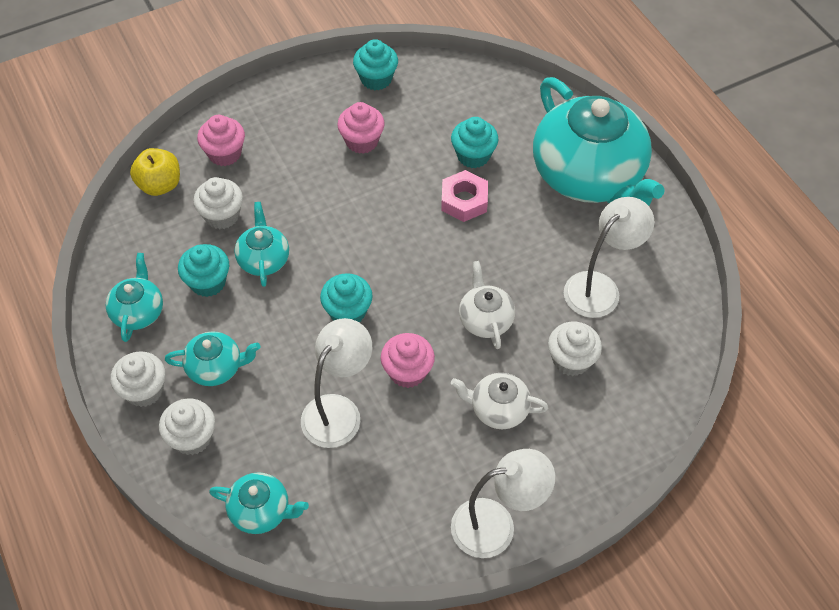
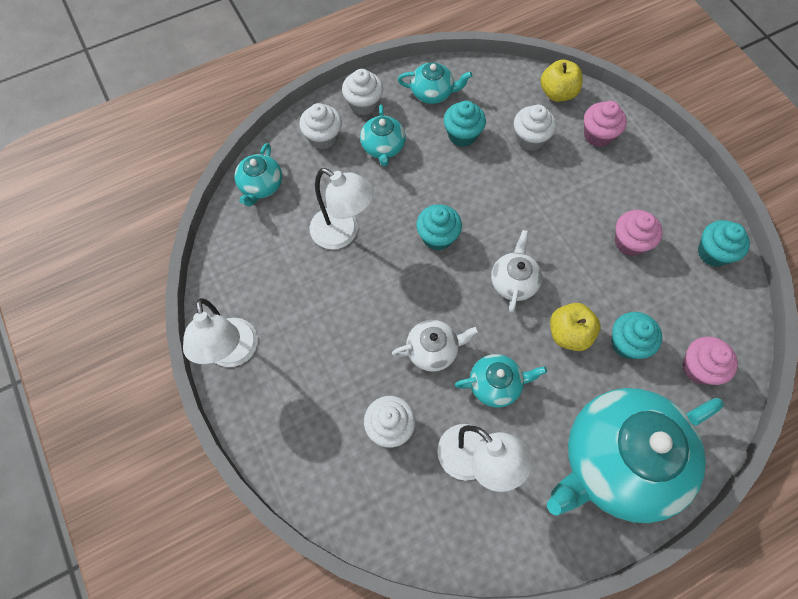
camera: 90 degrees right, 10 degrees up
turquoise teapot [234,202,289,287] -> turquoise teapot moved to [455,354,547,407]
pink cupcake [381,333,435,388] -> pink cupcake moved to [682,337,738,385]
pink nut [441,170,488,222] -> yellow apple [550,303,600,351]
white teapot [451,373,548,429] -> white teapot moved to [491,230,542,313]

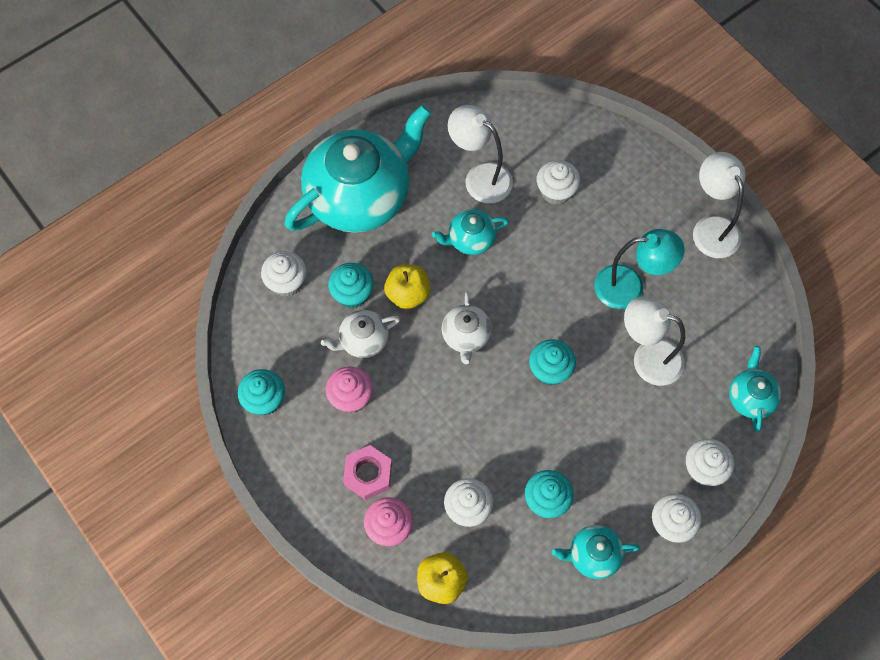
camera: 170 degrees right, 0 degrees up
turquoise teapot [360,104,406,166] -> none
white teapot [392,320,479,372] -> white teapot moved to [321,310,400,358]
pink cupcake [682,337,738,385] -> white cupcake [261,251,307,297]
none -> pink nut [343,445,392,500]
none -> turquoise lamp [594,229,685,309]

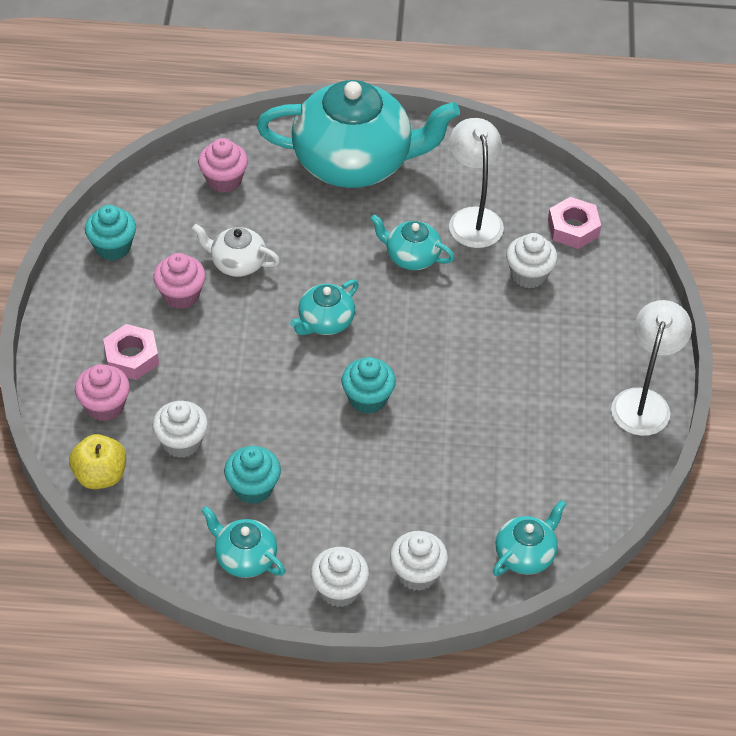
camera: 40 degrees right, 15 degrees down
white cupcake [261,251,307,297] -> pink cupcake [198,138,248,193]
turquoise cupcake [328,263,374,308] -> none
yellow apple [384,264,430,309] -> none
white teapot [442,291,491,364] -> turquoise teapot [290,279,359,335]
turquoise lamp [594,229,685,309] -> none
white lamp [624,296,685,386] -> none
none -> pink nut [548,197,601,249]

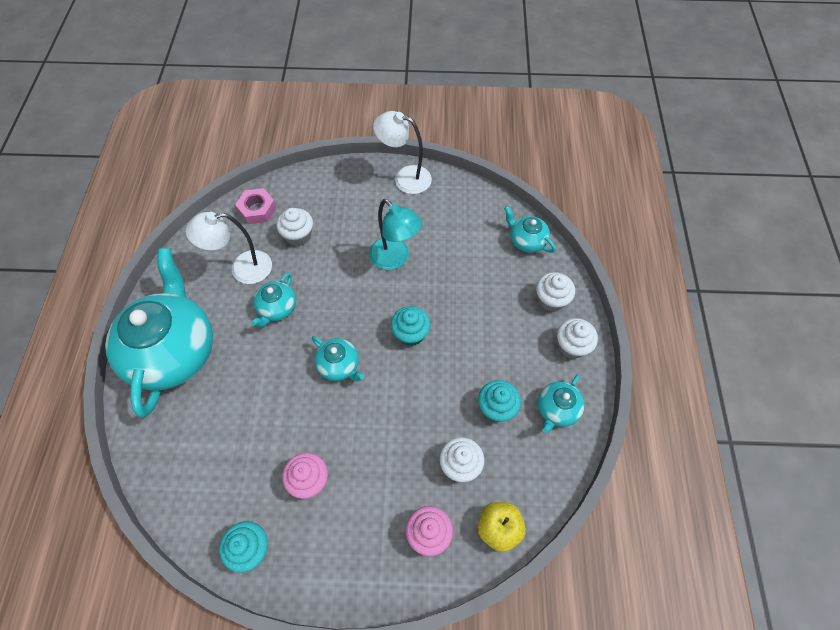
camera: 90 degrees left, 10 degrees up
pink nut [103,324,159,380] -> none
white teapot [192,224,280,277] -> none
pink cupcake [198,138,248,193] -> none
none -> turquoise lamp [369,199,422,270]

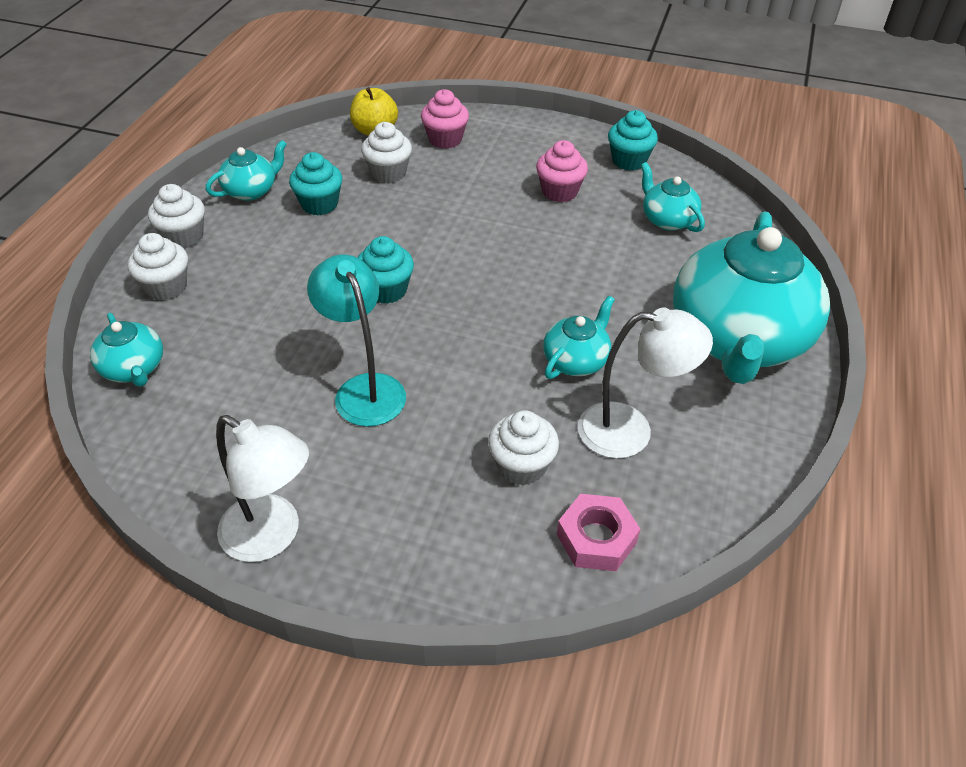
camera: 165 degrees left, 15 degrees down
turquoise teapot [312,336,364,381] -> turquoise teapot moved to [641,162,705,232]

